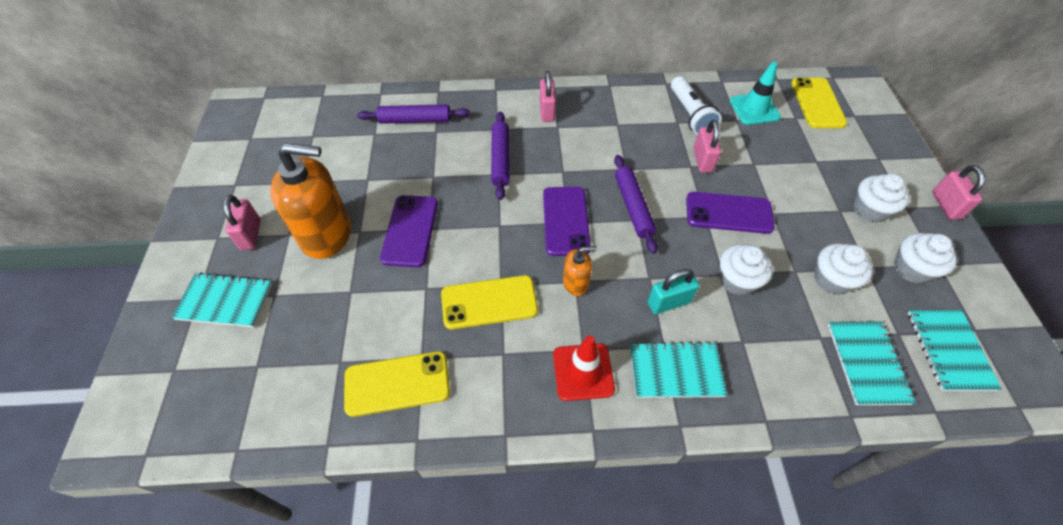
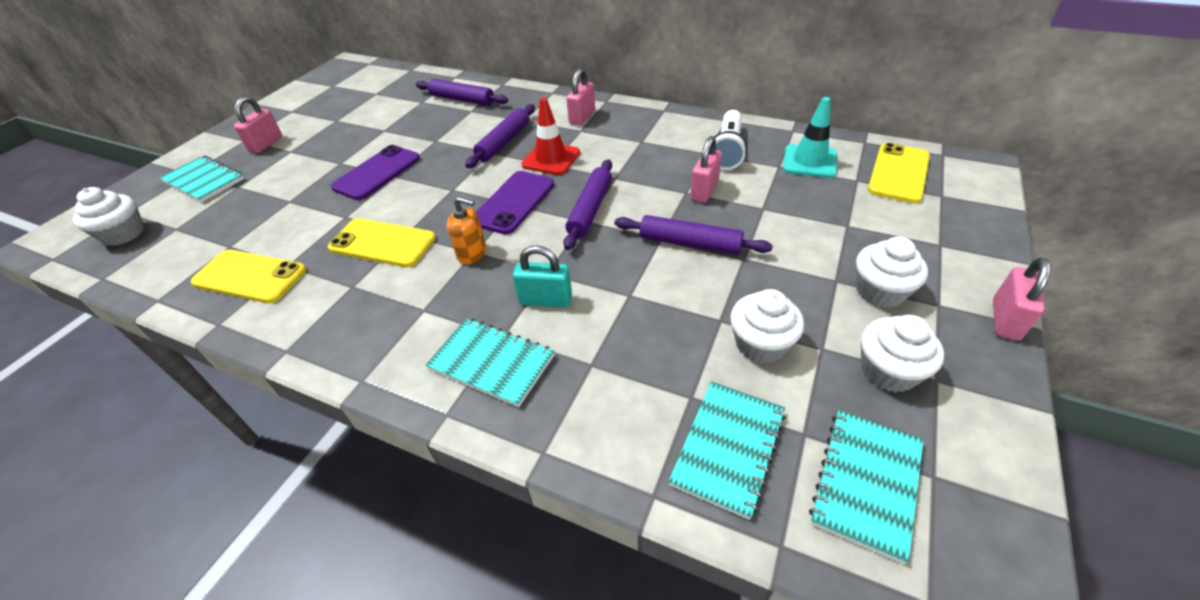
camera: 30 degrees right, 10 degrees down
orange soap dispenser [270,143,351,259] -> none
red traffic cone [553,336,615,401] -> red traffic cone moved to [521,97,580,175]
purple phone [686,192,775,234] -> purple rolling pin [615,215,773,255]
white cupcake [720,244,773,296] -> white cupcake moved to [73,187,144,246]

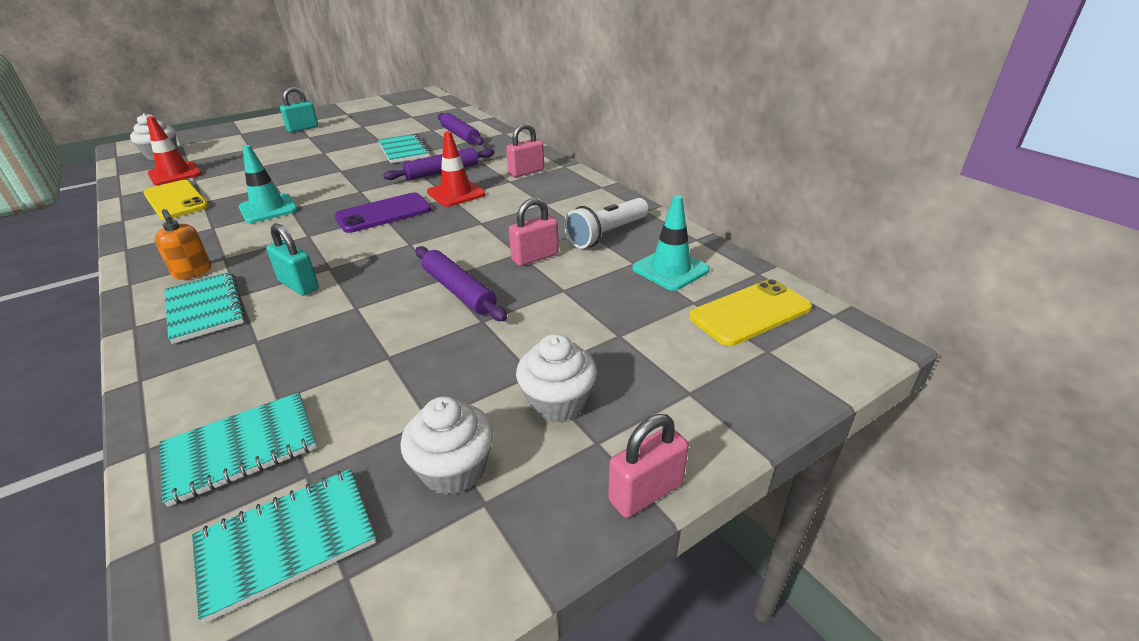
camera: 30 degrees right, 10 degrees down
turquoise notebook [159,156,245,203] -> turquoise notebook moved to [378,134,431,163]
pink padlock [234,96,282,153] -> turquoise padlock [280,87,318,133]
yellow phone [328,218,436,267] -> turquoise traffic cone [239,145,298,223]
purple phone [331,145,420,200] -> none
orange soap dispenser [447,197,486,264] -> orange soap dispenser moved to [154,209,211,280]
purple rolling pin [563,160,612,250] -> none
white cupcake [730,289,804,363] -> none
none -> red traffic cone [147,116,201,185]

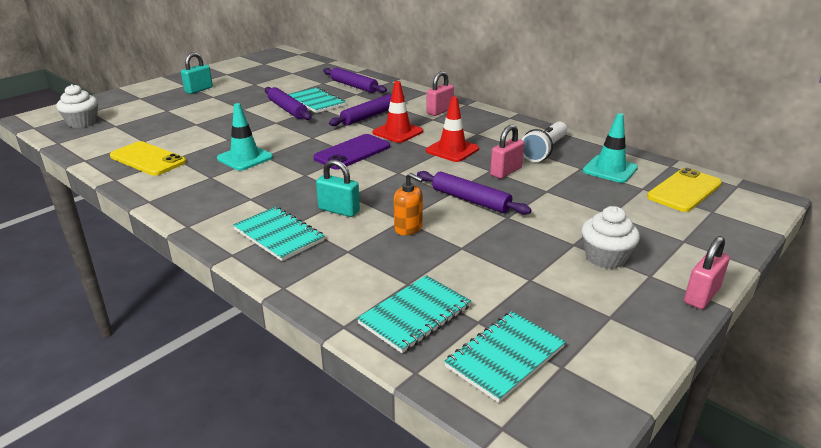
camera: 15 degrees left, 5 degrees down
red traffic cone [147,116,201,185] -> red traffic cone moved to [426,96,479,162]
orange soap dispenser [154,209,211,280] -> orange soap dispenser moved to [394,173,423,235]
white cupcake [400,397,493,495] -> none
none -> purple rolling pin [265,87,312,120]

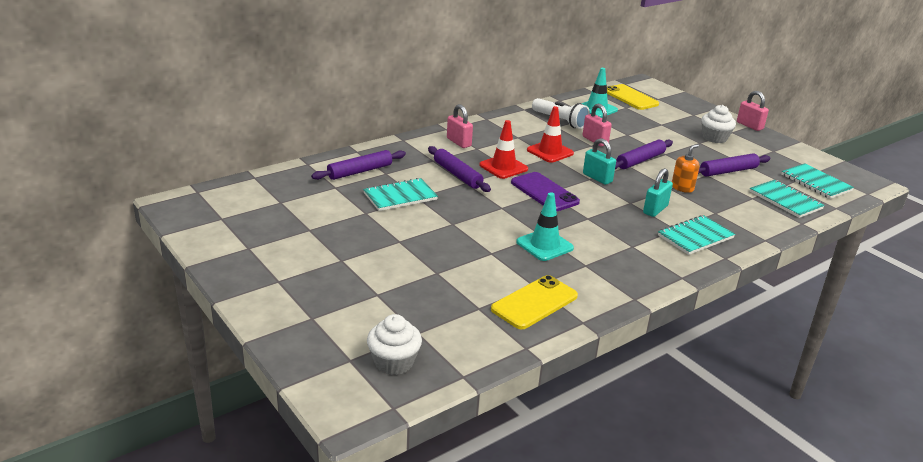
camera: 80 degrees left, 0 degrees up
turquoise padlock [181,52,213,94] -> turquoise padlock moved to [583,138,616,185]
purple rolling pin [265,87,312,120] -> purple rolling pin moved to [698,153,770,177]

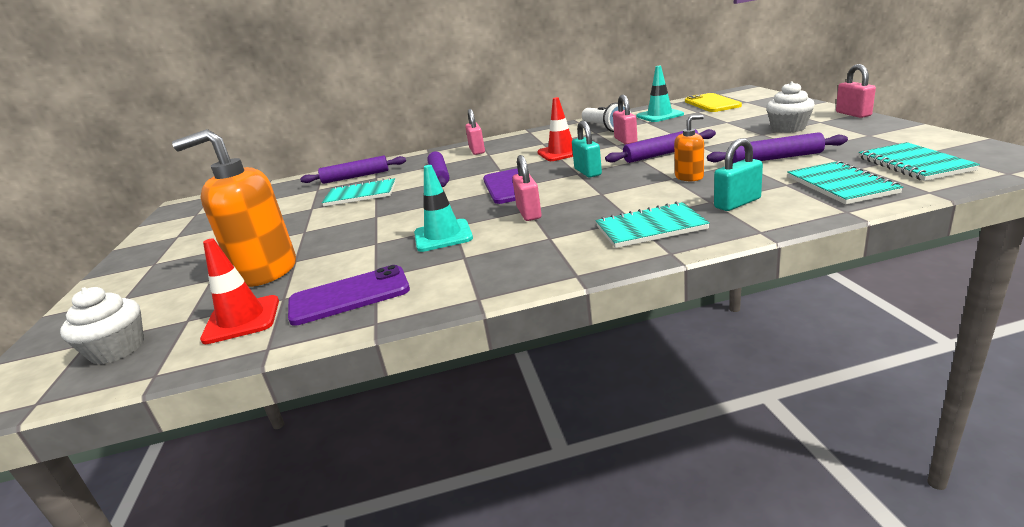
camera: 30 degrees right, 5 degrees down
red traffic cone [479,120,528,179] -> red traffic cone moved to [200,238,279,344]
yellow phone [491,275,578,329] -> purple phone [288,265,410,326]
turquoise padlock [643,168,673,217] -> turquoise padlock moved to [714,138,763,211]
none -> orange soap dispenser [172,129,296,287]
none -> pink padlock [512,155,542,221]

